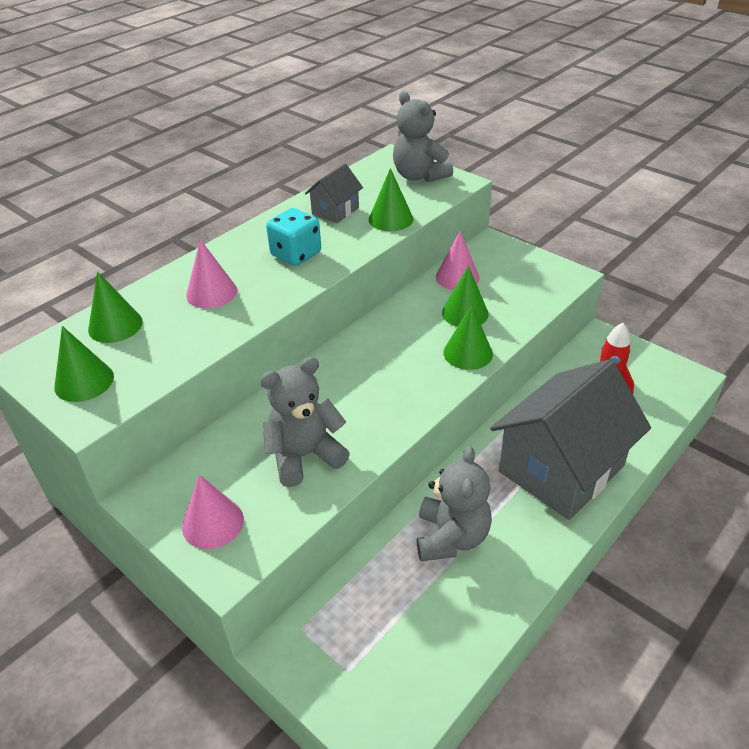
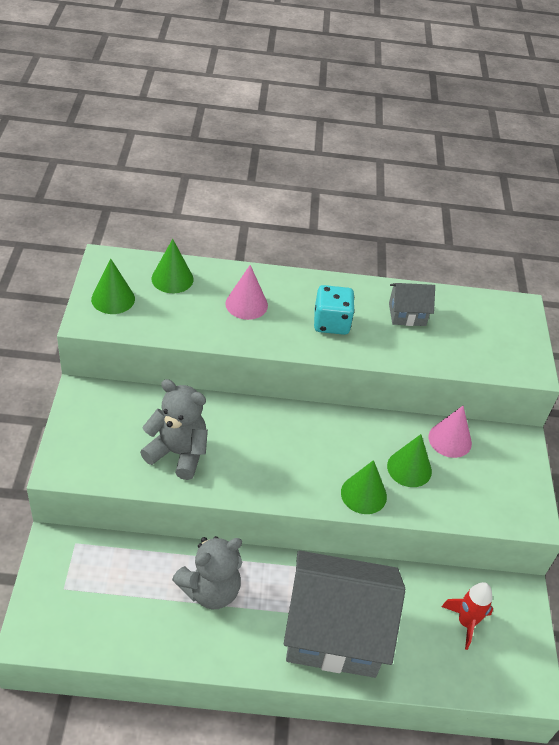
camera: 45 degrees right, 5 degrees up
pink cone [182,474,244,549] -> none
green cone [369,168,413,231] -> none
grey teddy bear [393,91,453,182] -> none

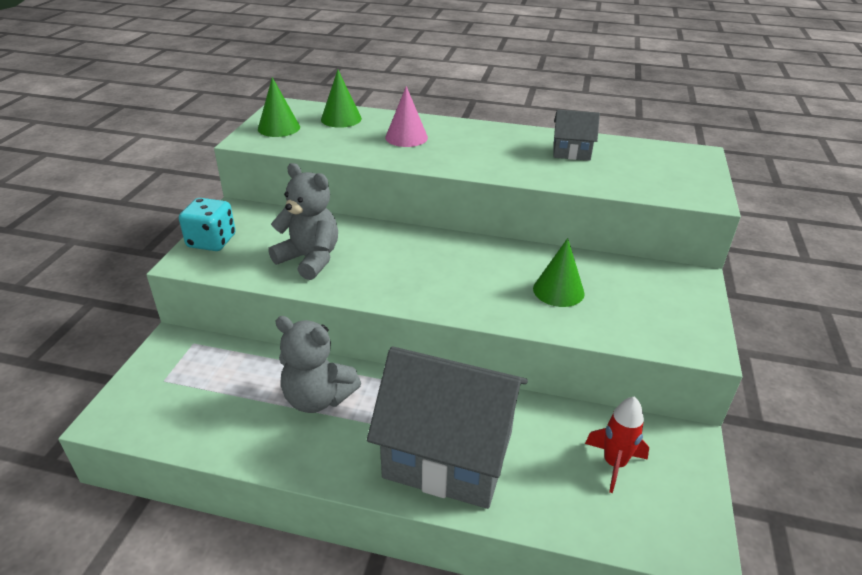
camera: 15 degrees right, 10 degrees down
grey teddy bear [172,536,242,609] -> grey teddy bear turned 45 degrees clockwise [276,316,361,413]
turquoise dice [314,285,355,335] -> turquoise dice moved to [179,198,236,251]
green cone [341,460,387,514] -> none
pink cone [428,406,472,458] -> none

